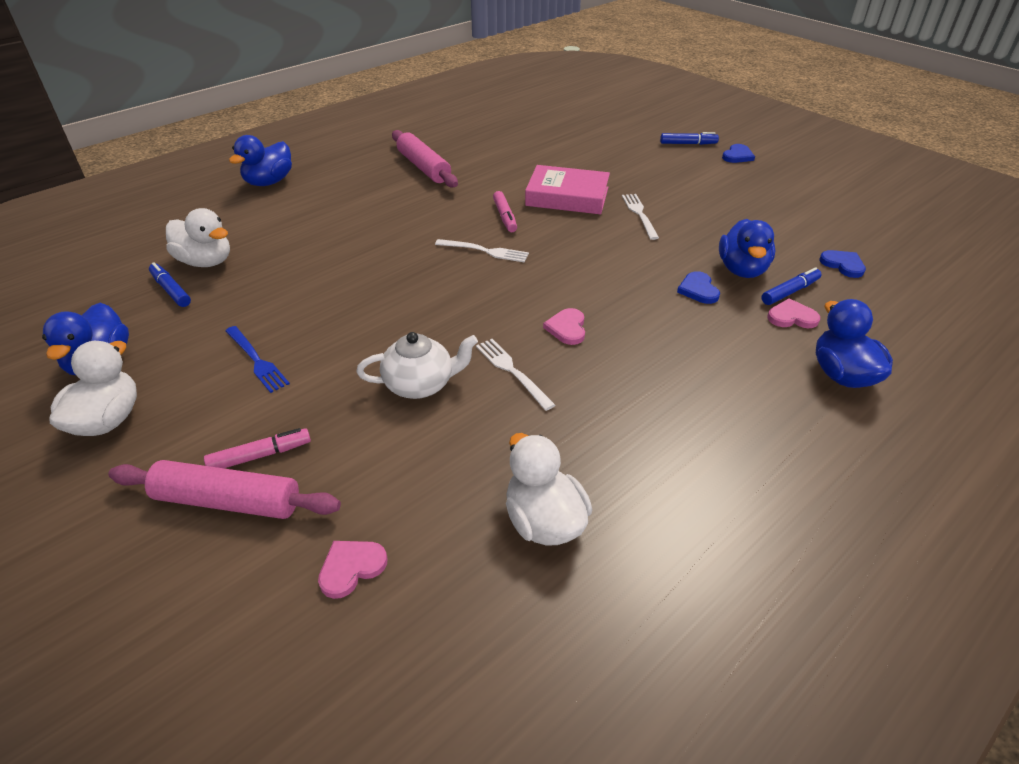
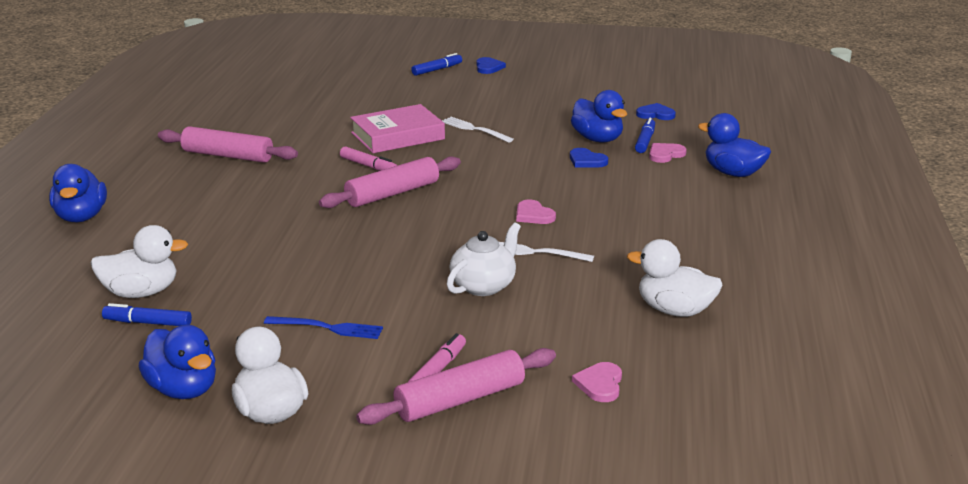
camera: 40 degrees left, 15 degrees down
white fork [435,239,529,263] -> pink rolling pin [319,156,461,208]

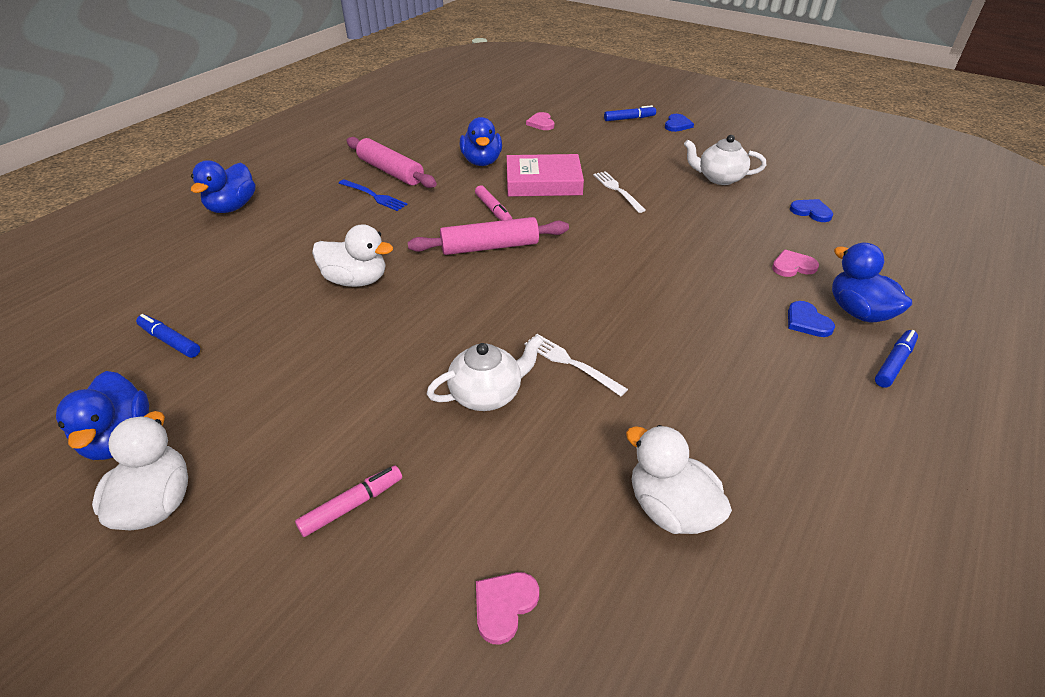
camera: 25 degrees right, 15 degrees up
white duck [90,225,188,298] -> white duck moved to [312,224,393,287]
blue fork [264,316,383,339] -> blue fork moved to [339,179,408,211]
pink rolling pin [356,348,556,425] -> none
pink heart [516,199,556,224] -> pink heart moved to [526,112,554,130]
blue heart [570,148,608,168] -> blue heart moved to [788,301,835,337]
blue duck [571,90,627,143] -> blue duck moved to [460,117,502,166]
blue marker [635,118,655,153] -> blue marker moved to [875,330,918,388]
none -> white teapot [684,135,766,185]

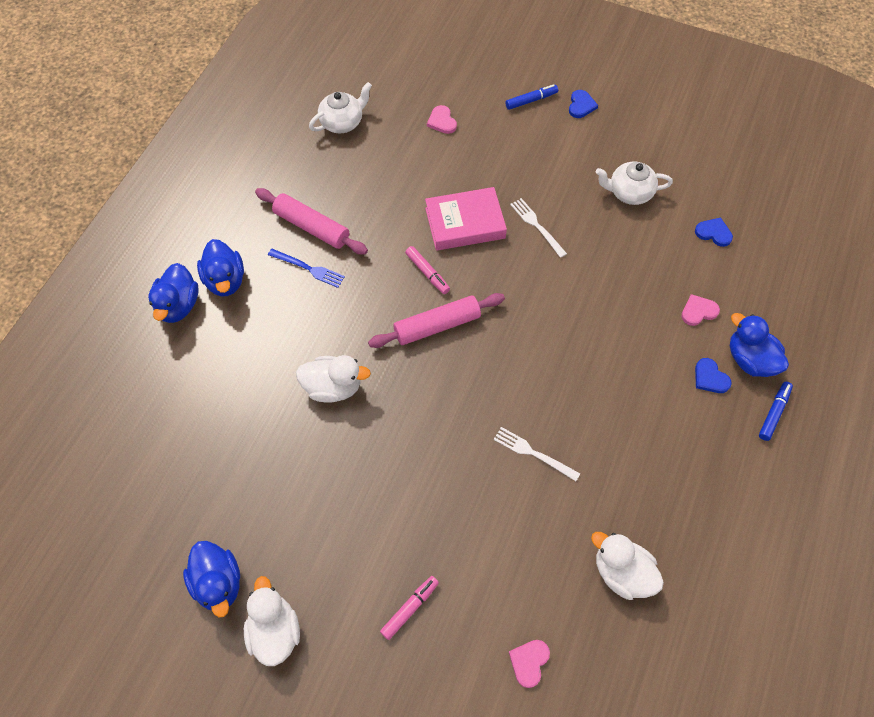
camera: 10 degrees left, 20 degrees up
blue marker [136,314,200,358] -> none
white teapot [427,335,544,411] -> white teapot moved to [309,82,372,133]
blue duck [460,117,502,166] -> blue duck moved to [197,239,244,297]

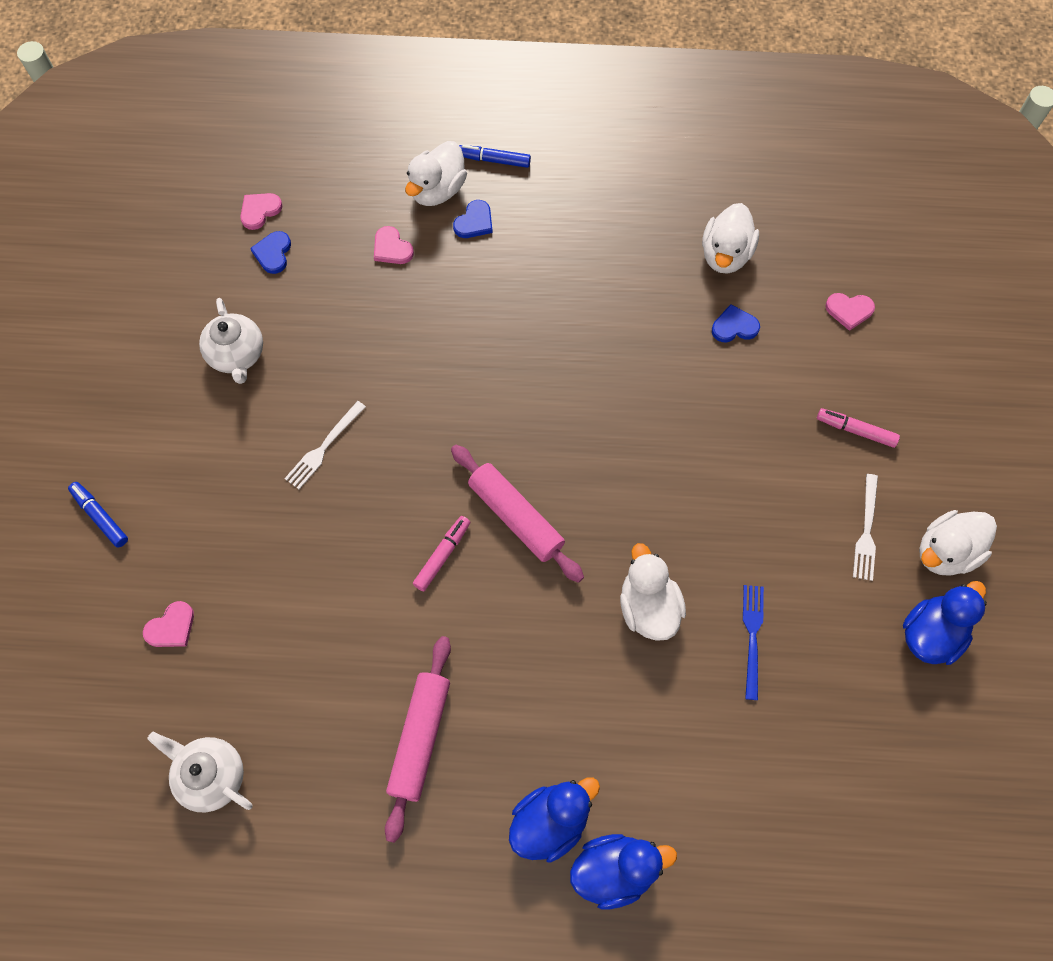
camera: 110 degrees left, 5 degrees up
blue fork [268,249,345,288] -> blue fork moved to [743,585,764,700]
pink book [425,187,507,251] -> none
white fork [494,427,580,481] -> white fork moved to [853,474,878,581]
blue heart [569,90,598,118] -> blue heart moved to [712,304,760,342]
blue duck [730,313,789,377] -> white duck [405,141,467,206]
none -> pink heart [240,193,283,230]

